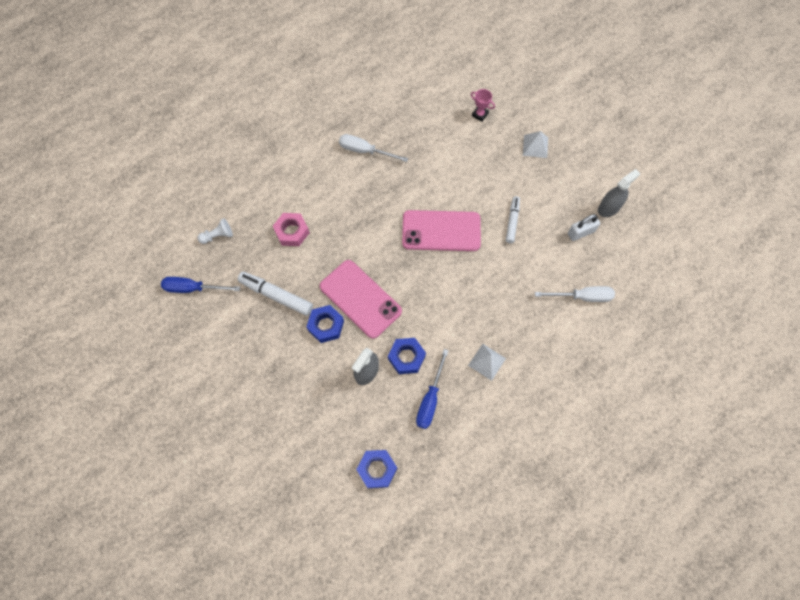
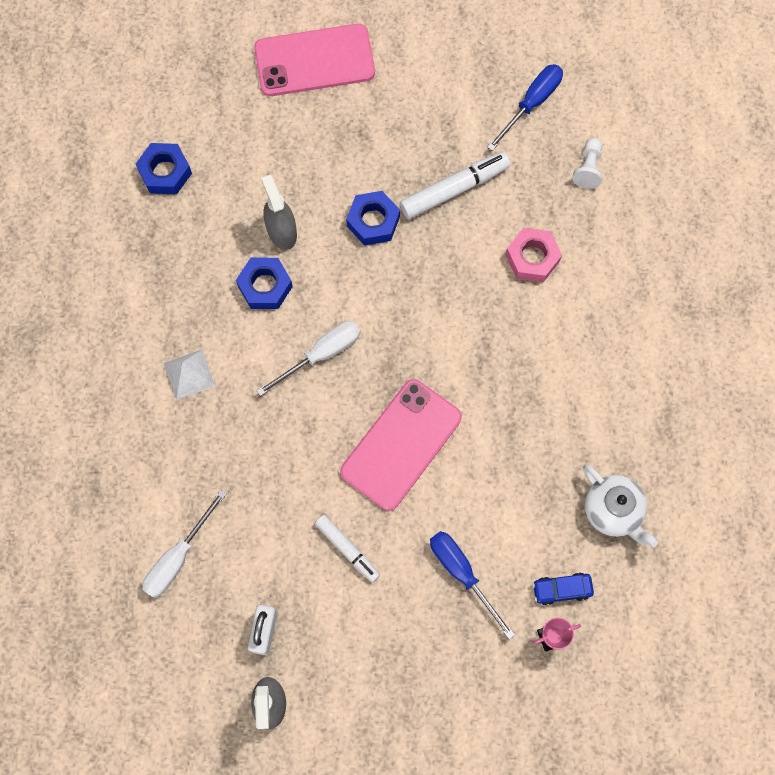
camera: 125 degrees right, 5 degrees up
pink phone [320,260,402,339] -> pink phone moved to [254,24,375,96]
white screwdriver [339,134,408,162] -> white screwdriver moved to [256,321,361,396]
blue screwdriver [416,349,449,429] -> blue screwdriver moved to [430,531,515,639]
white pyramid [523,131,548,158] -> none
none -> blue car [533,573,594,605]
none -> white teapot [583,465,658,547]

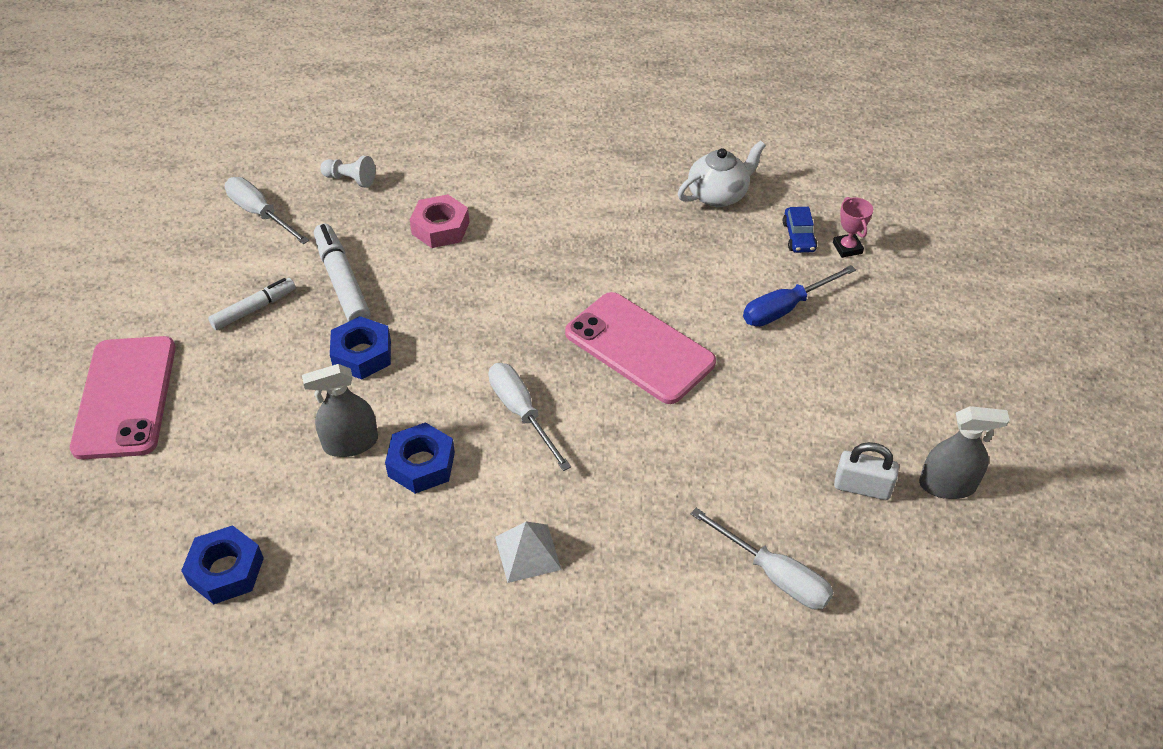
camera: 85 degrees left, 25 degrees down
white marker [315,515,380,583] -> white marker moved to [208,278,295,330]
blue screwdriver [487,64,563,151] -> white screwdriver [225,177,309,244]

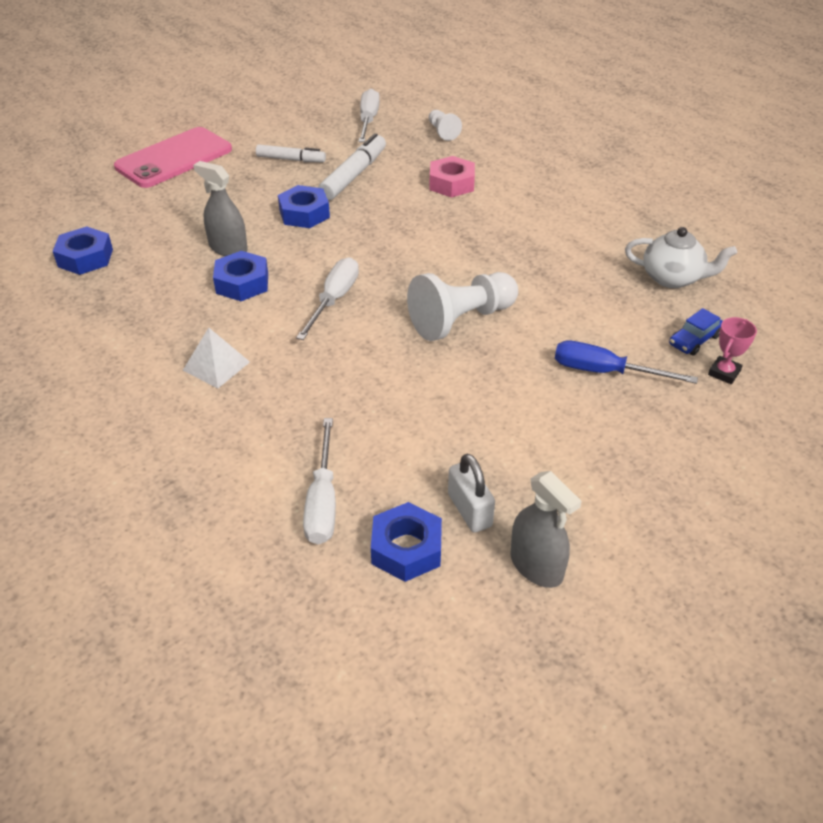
camera: 50 degrees right, 5 degrees down
pink phone [565,292,716,404] -> white pawn [407,272,518,341]
none -> blue nut [371,502,442,582]

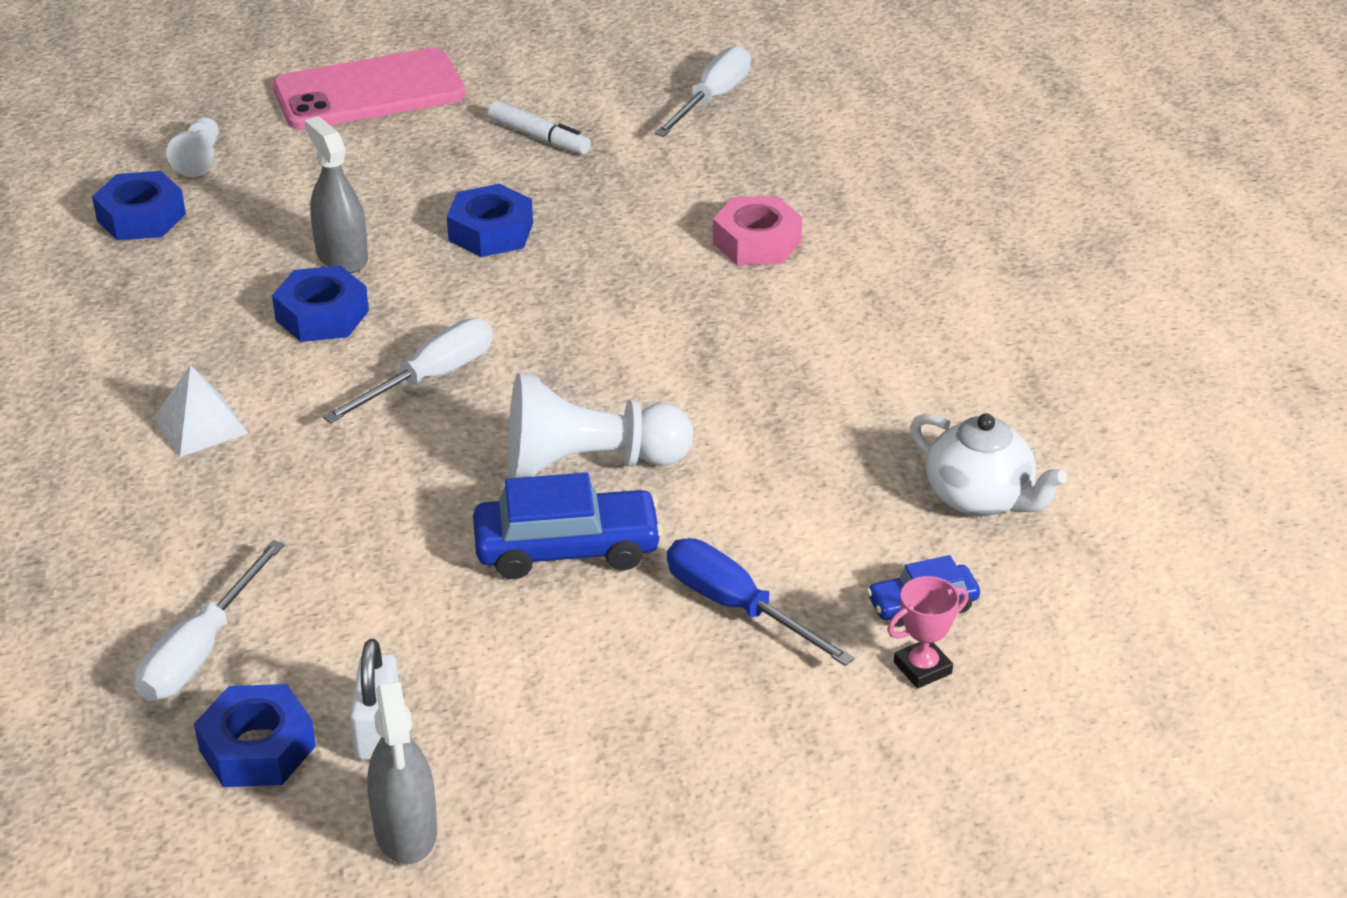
camera: 25 degrees right, 5 degrees down
white marker [318,133,386,200] -> none
white pawn [429,110,462,141] -> white pawn moved to [166,117,219,177]
none -> blue car [473,473,663,579]

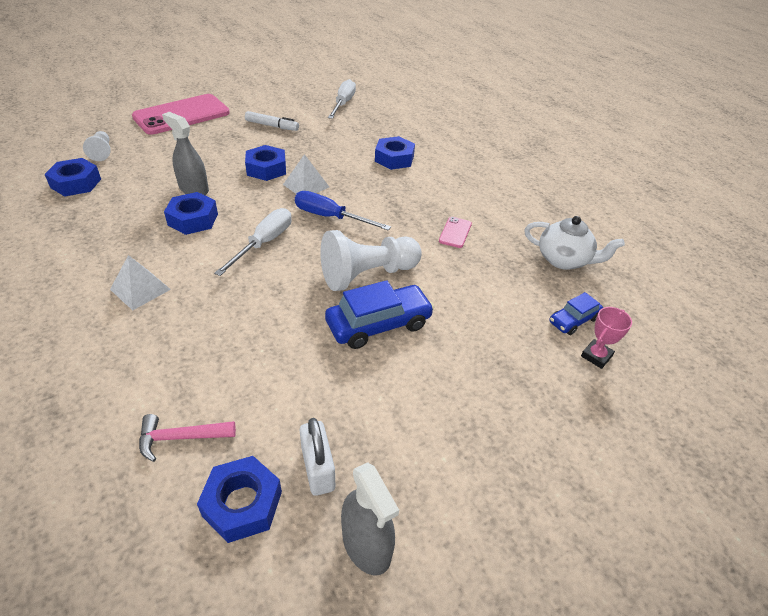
camera: 20 degrees left, 5 degrees up
white screwdriver [134,540,285,701] -> pink hammer [139,414,236,462]
blue screwdriver [667,538,854,666] -> blue screwdriver moved to [295,191,391,230]
pink nut [713,196,802,265] -> blue nut [375,136,415,170]
none -> white pyramid [283,154,329,194]
none -> pink phone [439,217,472,248]

